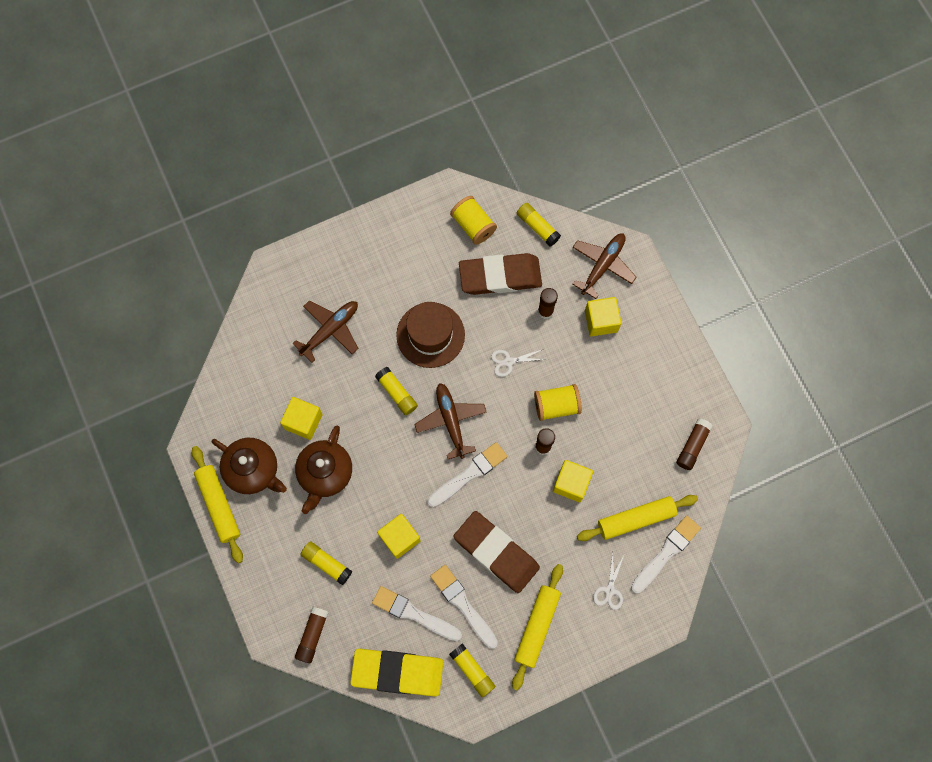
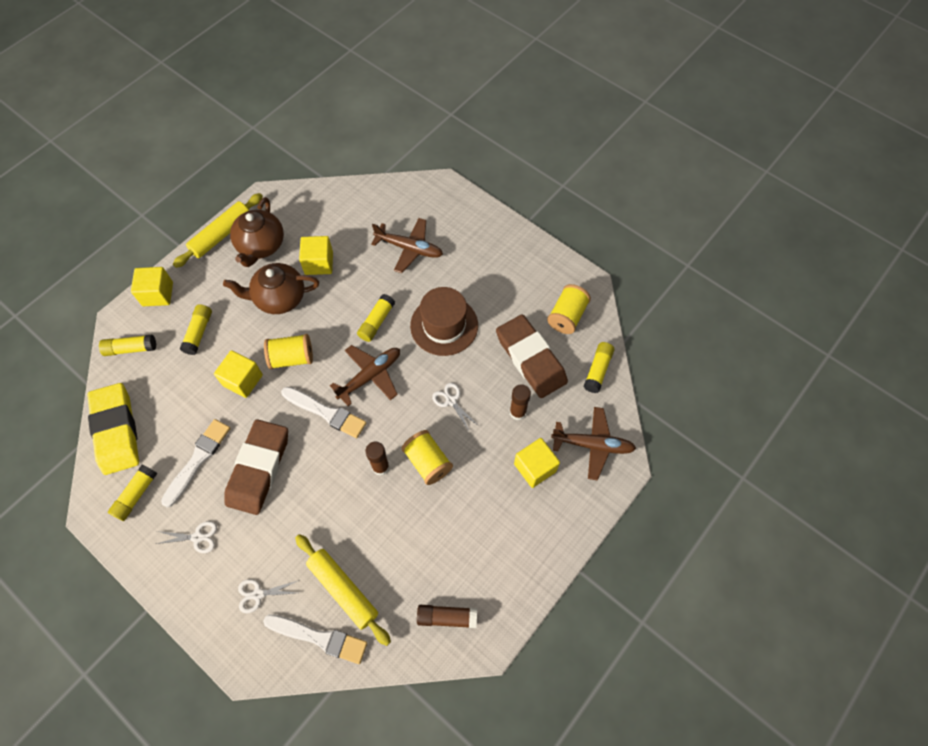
camera: 65 degrees right, 10 degrees down
brown glue stick [295,607,329,663] -> yellow glue stick [99,335,156,356]
white brush [372,586,462,641] -> none
yellow rolling pin [512,564,563,690] -> white scissors [156,521,217,553]
yellow cube [553,460,593,502] -> yellow cube moved to [131,267,173,306]
none -> yellow spool [264,334,313,369]

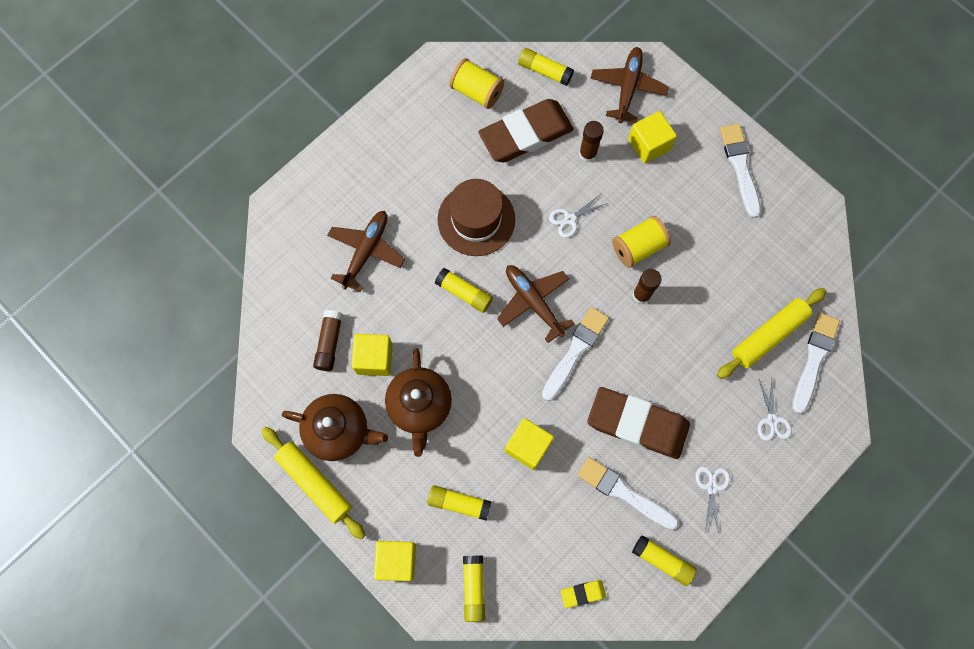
camera: 85 degrees left, 10 degrees up
yellow eraser [87,383,139,475] -> yellow eraser [561,580,606,608], size x0.42
yellow spool [264,334,313,369] -> none
brown glue stick [417,605,477,628] -> brown glue stick moved to [313,310,343,371]
none -> white brush [720,124,761,218]

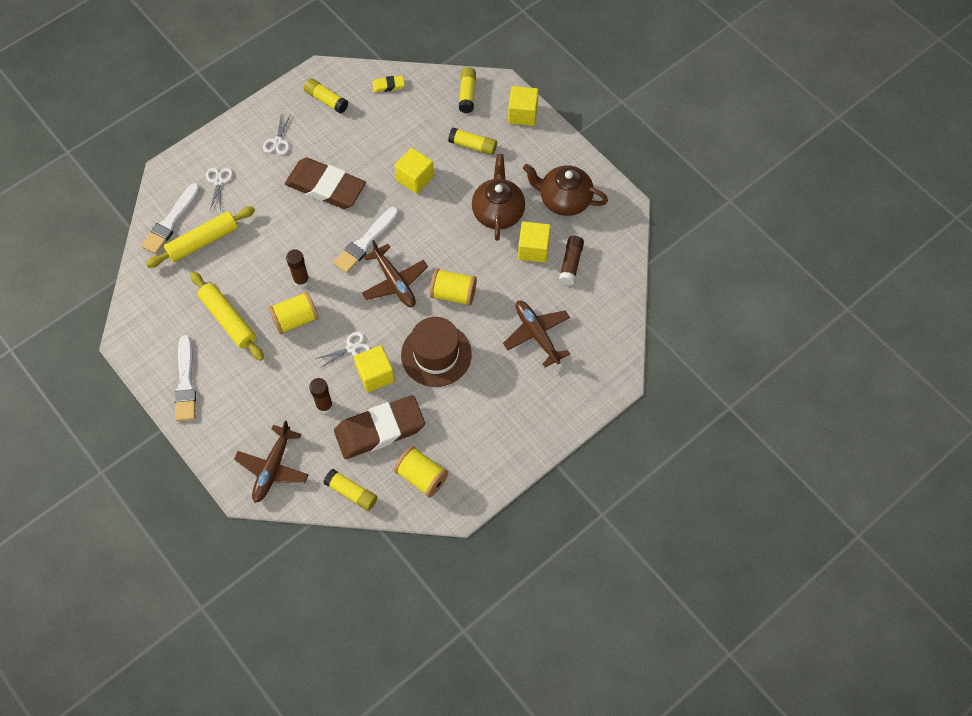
camera: 175 degrees left, 10 degrees down
yellow rolling pin [261,427,366,539] -> yellow rolling pin moved to [190,272,264,361]
brown plane [327,211,405,292] -> brown plane turned 120 degrees clockwise [503,301,570,367]
yellow glue stick [435,268,493,313] -> yellow spool [430,268,477,306]
white brush [577,457,679,530] -> none
yellow cube [628,111,677,164] -> yellow cube moved to [354,345,395,392]

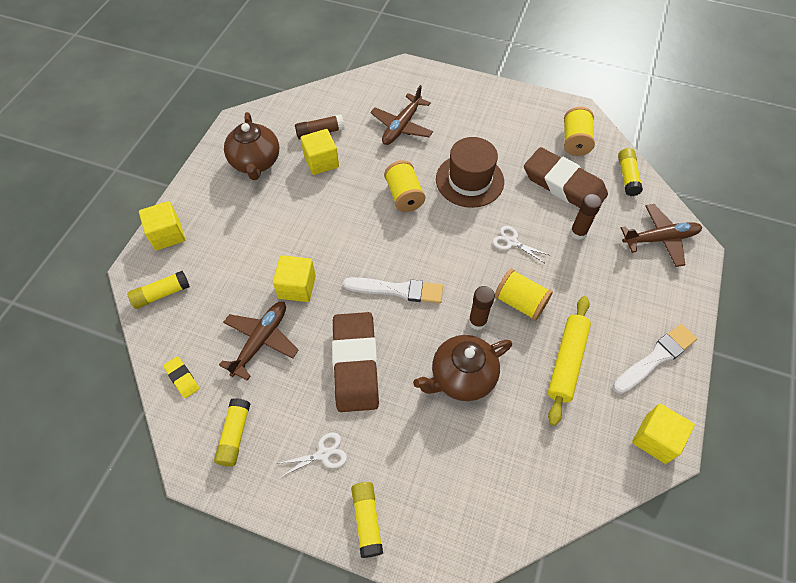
camera: 120 degrees left, 5 degrees down
white brush [141,183,200,254] -> none
yellow rolling pin [146,206,255,268] -> none
white scissors [206,168,233,210] -> none
yellow cube [354,345,395,392] -> yellow cube moved to [632,404,695,464]
brown plane [362,240,428,307] -> brown plane moved to [219,302,299,381]
yellow glue stick [448,128,497,155] -> yellow glue stick moved to [351,482,383,558]
brown teapot [472,154,525,241] -> brown teapot moved to [413,335,512,401]

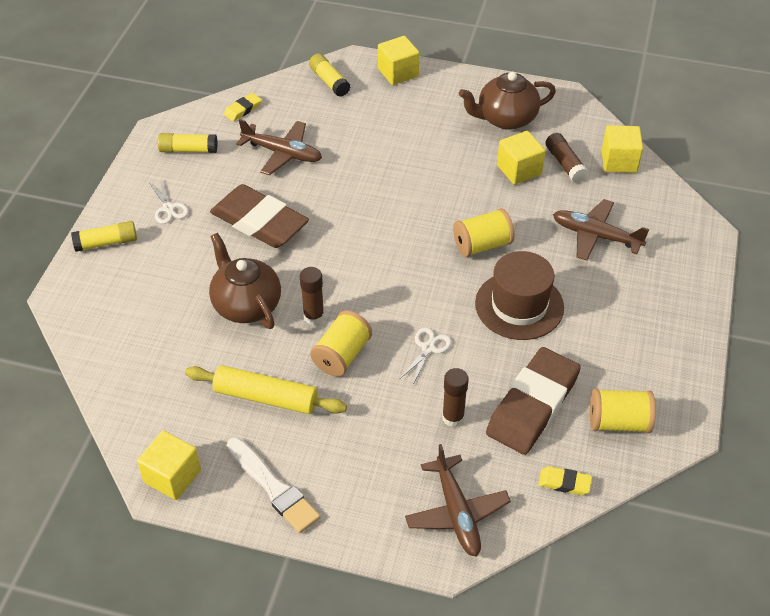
camera: 85 degrees right, 10 degrees down
yellow cube [273,255,316,302] -> yellow cube moved to [602,125,643,173]
brown eraser [332,312,379,412] -> brown eraser turned 45 degrees clockwise [210,184,309,248]
white brush [343,277,443,304] -> none
yellow glue stick [618,148,643,196] -> yellow eraser [538,466,592,495]

